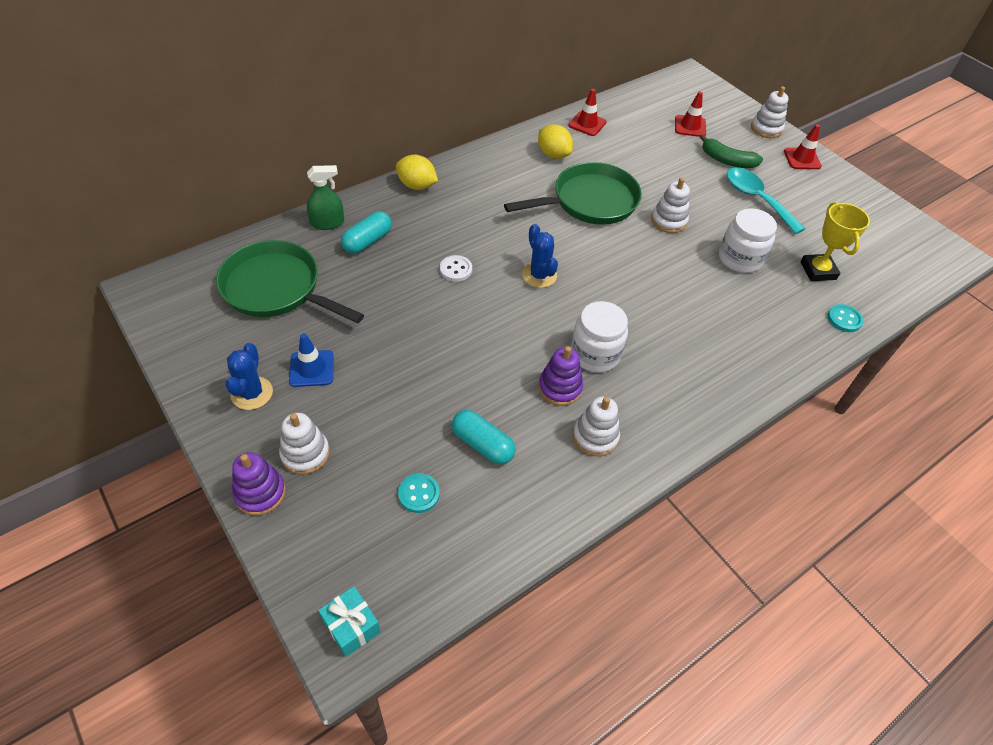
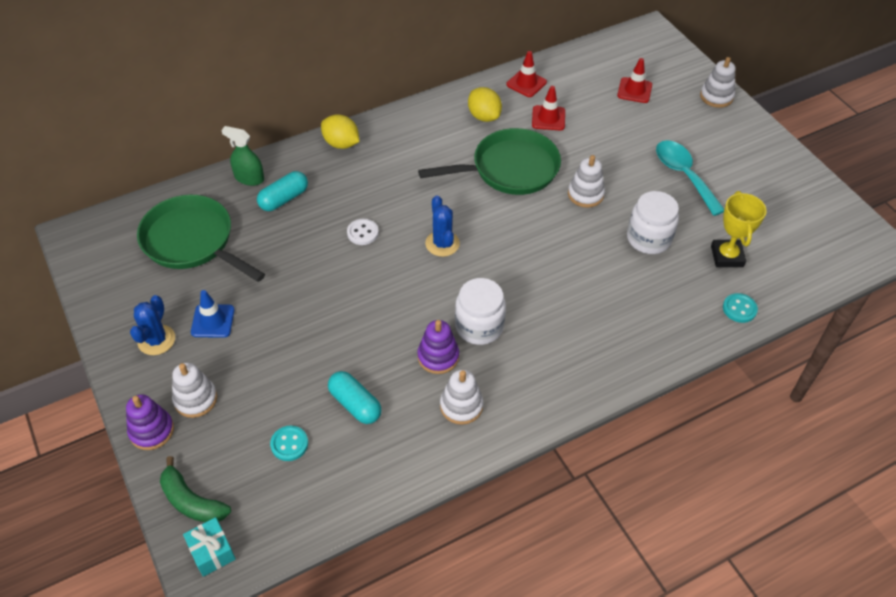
camera: 10 degrees right, 0 degrees up
green spray bottle [307,165,344,230] -> green spray bottle turned 150 degrees counterclockwise [221,126,264,186]
green banana [700,134,763,168] -> green banana moved to [160,456,231,522]
red traffic cone [784,124,822,169] -> red traffic cone moved to [532,86,565,130]

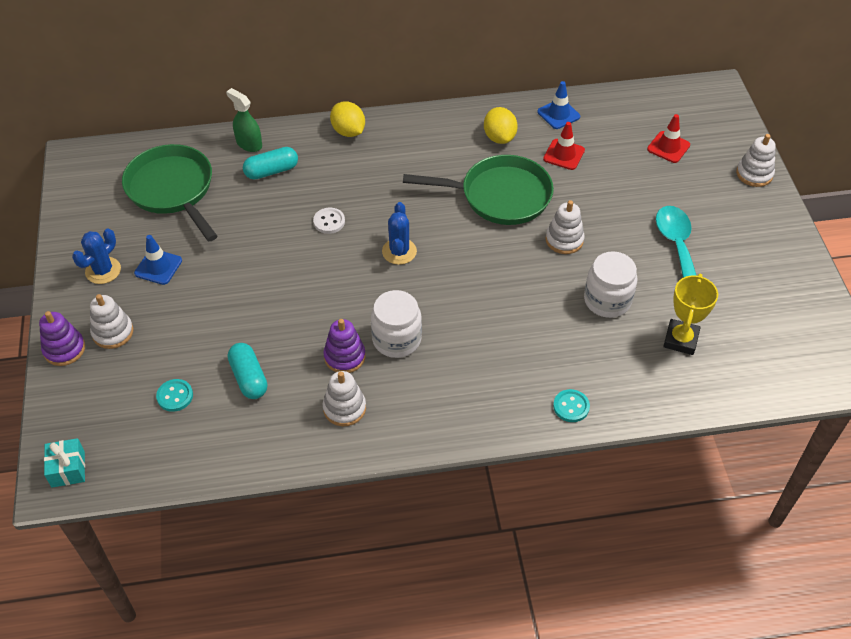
camera: 20 degrees right, 0 degrees up
green banana [160,456,231,522] -> none
red traffic cone [506,51,547,97] -> blue traffic cone [537,81,580,129]
turquoise button [723,293,758,323] -> turquoise button moved to [553,389,590,422]

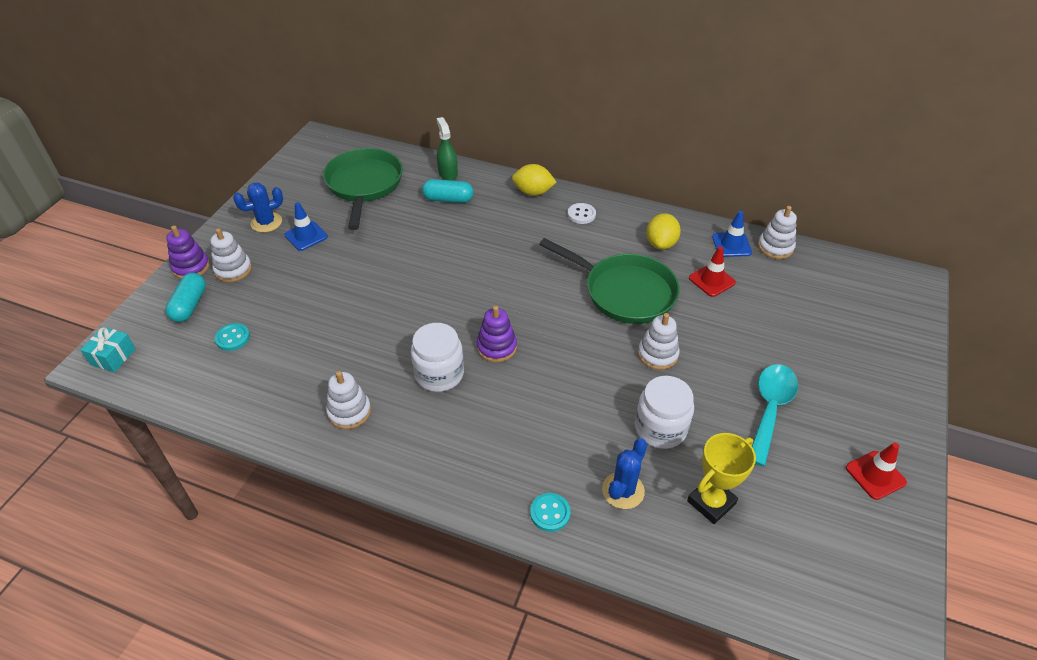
camera: 30 degrees right, 5 degrees down
turquoise capsule [228,343,267,399] -> turquoise capsule moved to [165,273,206,322]
white button [313,208,345,234] -> white button moved to [568,203,596,224]
purple stacking toy [323,319,365,373] -> purple stacking toy moved to [477,306,517,362]
yellow lemon [330,101,365,137] -> yellow lemon turned 75 degrees counterclockwise [512,164,557,196]
blue cactus [382,202,417,265] -> blue cactus moved to [602,438,647,509]
red traffic cone [647,114,690,163] -> red traffic cone moved to [846,443,907,500]
white stacking toy [736,134,776,187] -> white stacking toy moved to [758,206,797,259]

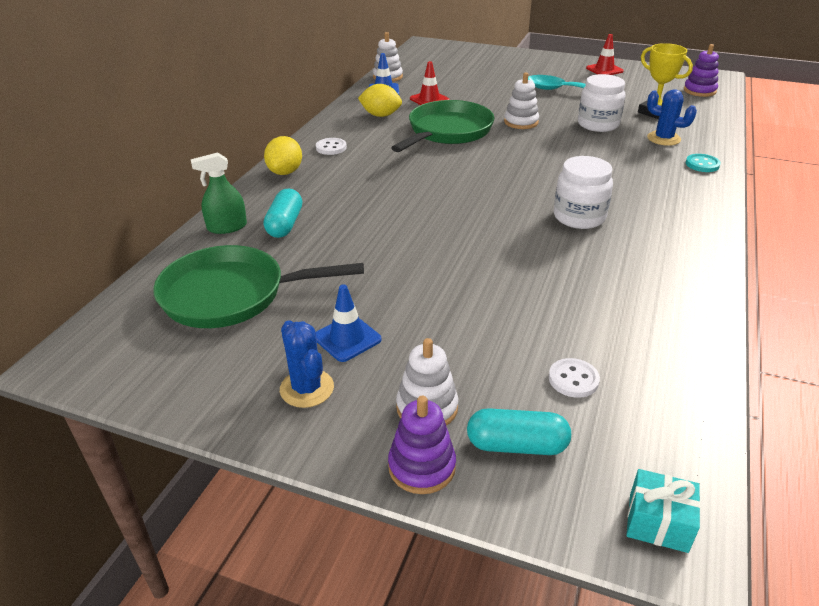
camera: 90 degrees left, 10 degrees down
turquoise button [215,323,250,351] -> white button [549,358,600,398]
white stacking toy [326,371,371,429] -> none
purple stacking toy [477,306,517,362] -> purple stacking toy moved to [684,44,719,97]

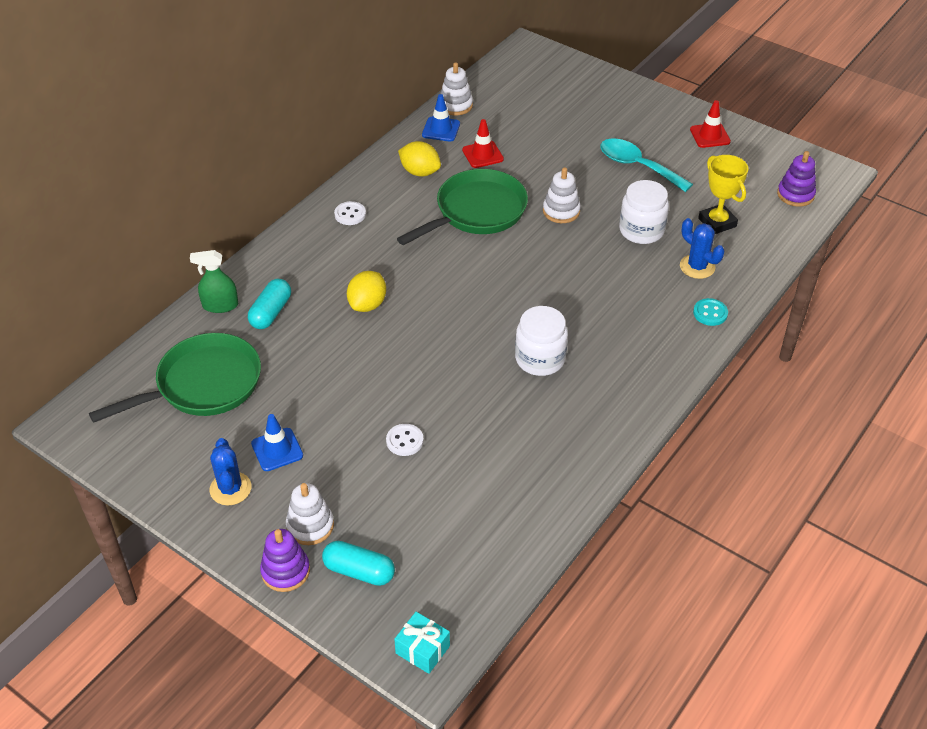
camera: 15 degrees right, 10 degrees up
green pan [153,245,364,328] -> green pan turned 135 degrees clockwise [89,333,261,423]
yellow lemon [264,136,302,175] -> yellow lemon moved to [347,271,386,312]
white button [549,358,600,398] -> white button moved to [386,424,424,456]

